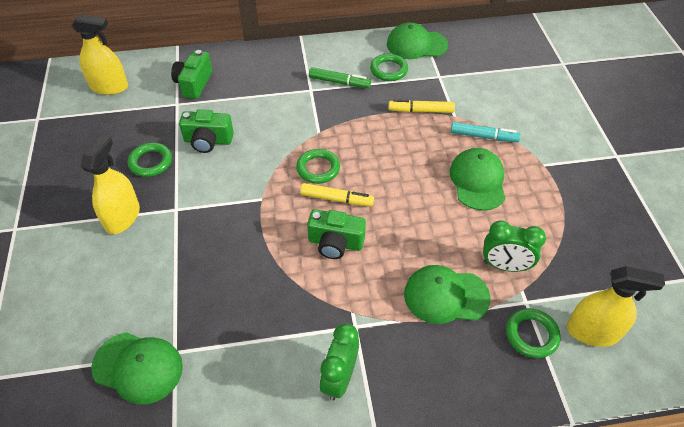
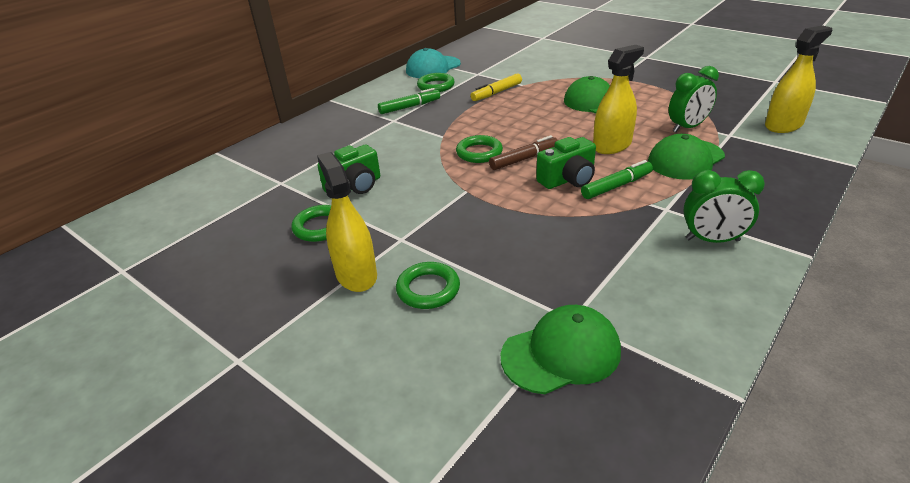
camera: 40 degrees left, 15 degrees down
yellow spray bottle [71,14,128,95] -> yellow spray bottle moved to [593,45,644,154]
green camera [171,50,212,99] -> none
yellow marker [300,183,374,206] -> brown marker [489,135,558,170]
green clock [320,323,359,400] -> green clock turned 60 degrees counterclockwise [683,170,765,243]
green cap [387,22,448,59] -> turquoise cap [406,48,461,78]
turquoise marker [451,122,521,142] -> none
green ring [506,308,561,358] -> green ring moved to [396,262,460,309]
none -> green marker [581,160,653,199]

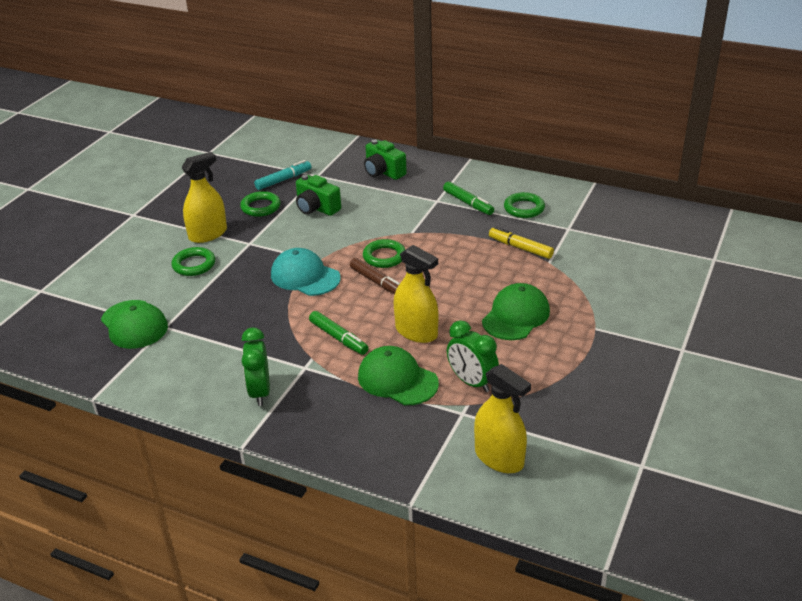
camera: 75 degrees right, 0 degrees up
turquoise cap [406,48,461,78] -> turquoise cap moved to [271,248,341,296]
green camera [536,137,596,189] -> green camera moved to [364,139,407,180]
none -> turquoise marker [254,160,311,190]

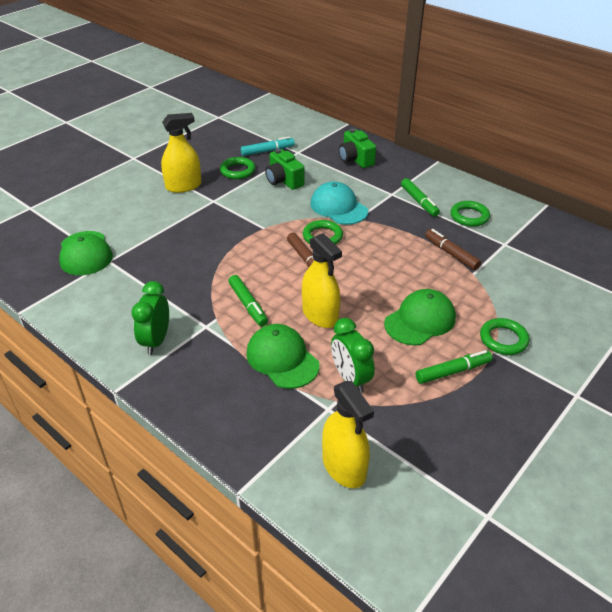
camera: 15 degrees right, 5 degrees up
green ring [171,247,215,276] -> green ring moved to [480,318,530,355]
turquoise cap [271,248,341,296] -> turquoise cap moved to [311,181,368,225]
yellow marker [489,227,554,259] -> brown marker [425,229,481,270]
none -> green marker [416,350,492,384]

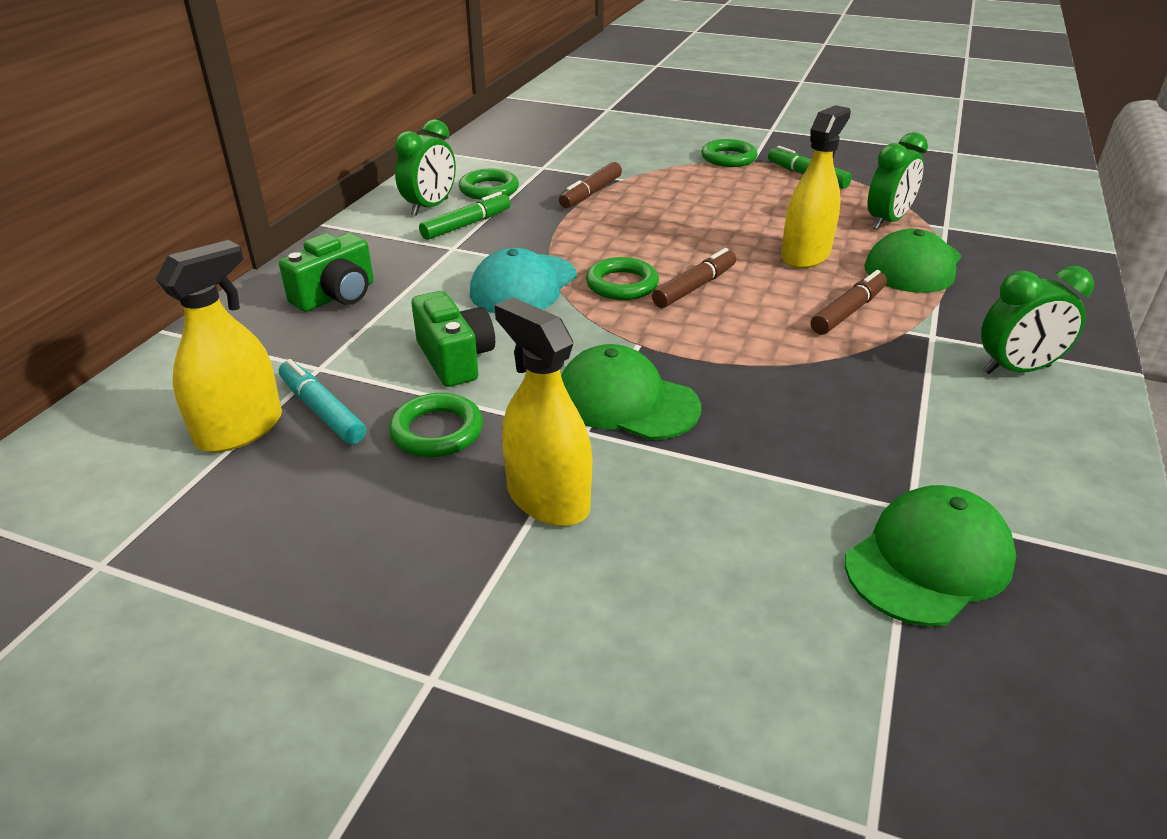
camera: 110 degrees left, 5 degrees down
green marker [228,275,268,327] -> brown marker [811,270,887,335]
green camera [265,149,305,190] -> green camera turned 60 degrees counterclockwise [411,291,495,387]
yellow spray bottle [322,381,374,488] -> yellow spray bottle moved to [156,240,282,452]
green cap [384,289,456,346] -> green cap moved to [561,344,701,440]
none -> green clock [395,119,456,216]

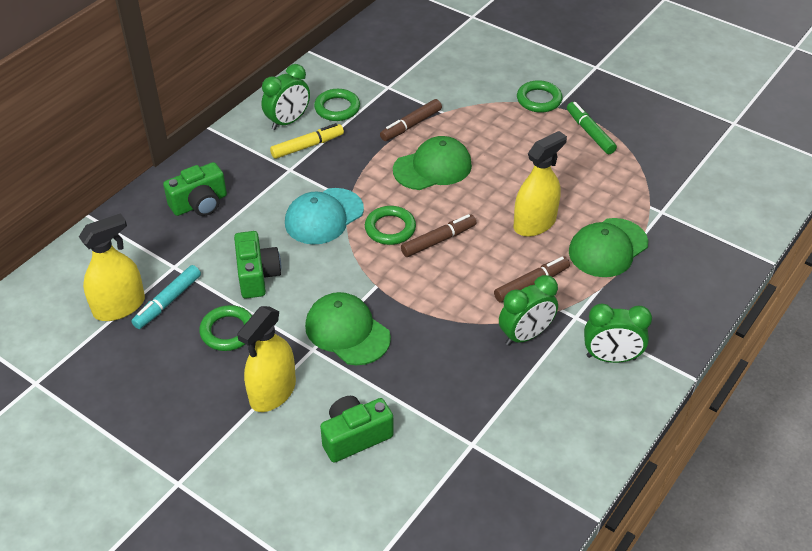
camera: 15 degrees right, 10 degrees up
turquoise marker [279,359,366,444] -> turquoise marker turned 120 degrees counterclockwise [131,265,201,329]
green marker [419,192,511,240] -> yellow marker [270,123,344,159]
yellow spray bottle [495,297,592,526] -> yellow spray bottle turned 120 degrees counterclockwise [237,306,296,412]
green cap [845,485,1016,627] -> green cap moved to [393,136,472,190]
green clock [867,132,928,230] -> green clock moved to [499,275,558,346]
none -> green camera [320,396,394,462]

